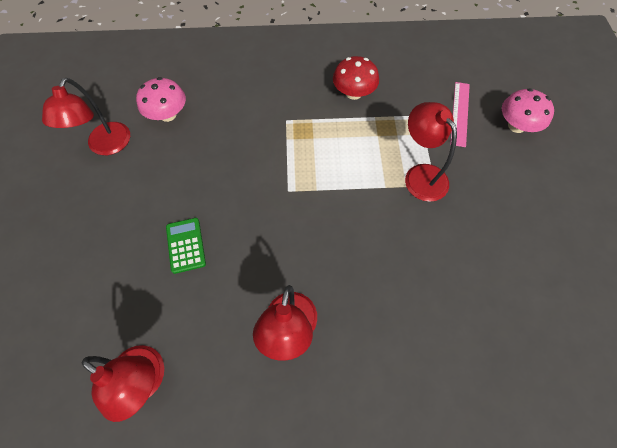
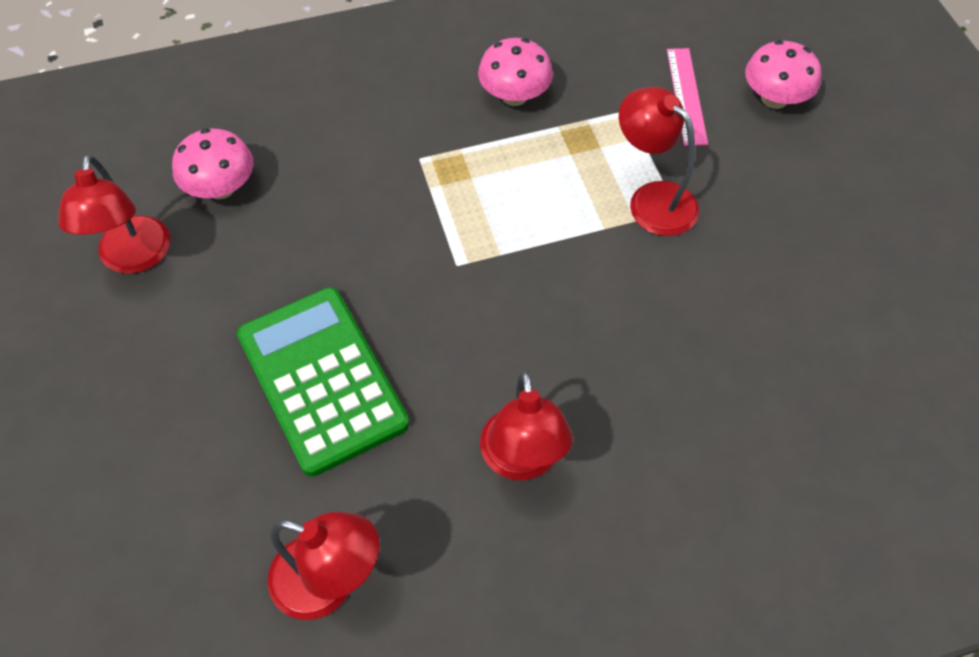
camera: 15 degrees left, 5 degrees down
green calculator [166,218,206,274] -> green calculator [237,287,409,477], size x2.10
red mushroom [333,56,379,100] -> pink mushroom [478,38,553,106]

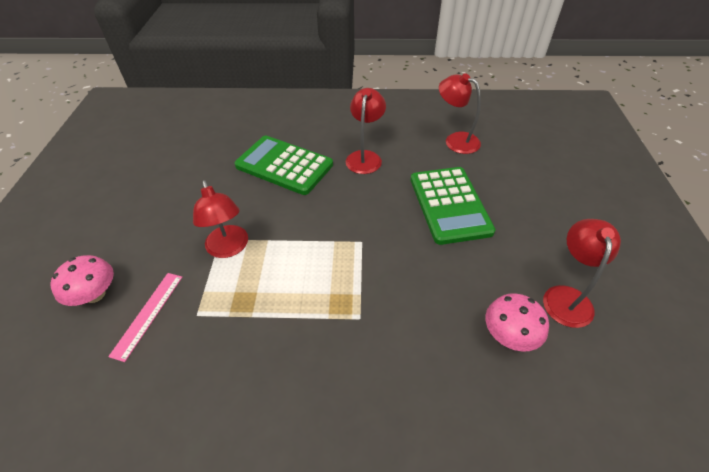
camera: 160 degrees left, 10 degrees down
pink mushroom [478,38,553,106] -> none
none -> green calculator [234,135,333,195]

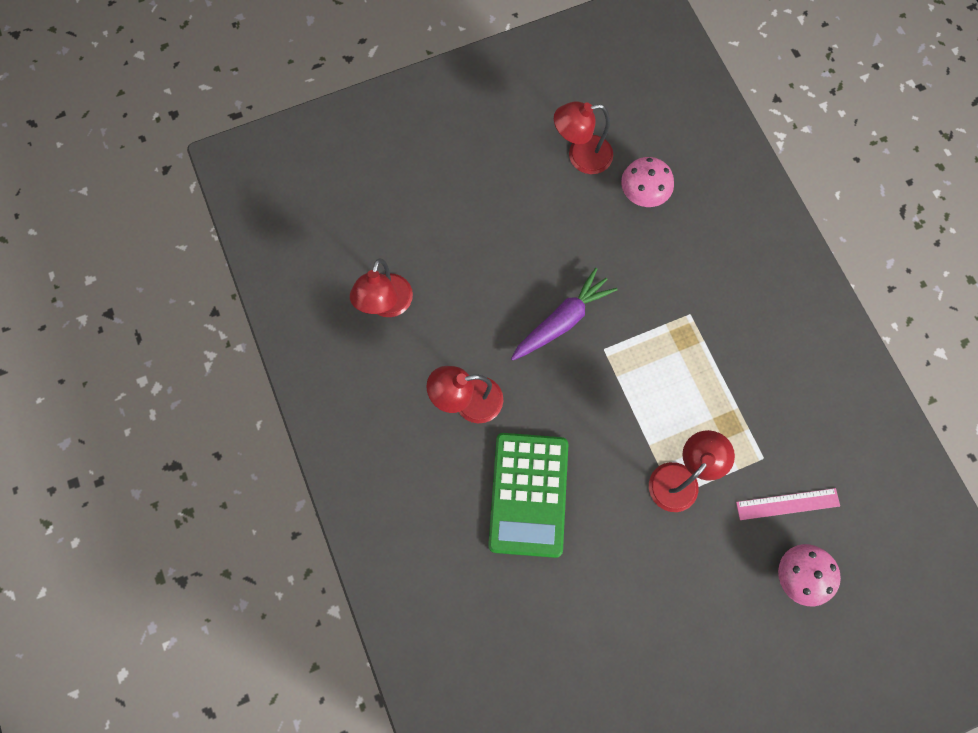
camera: 115 degrees left, 25 degrees up
green calculator [410,167,496,245] -> none
none -> purple carrot [511,268,618,361]

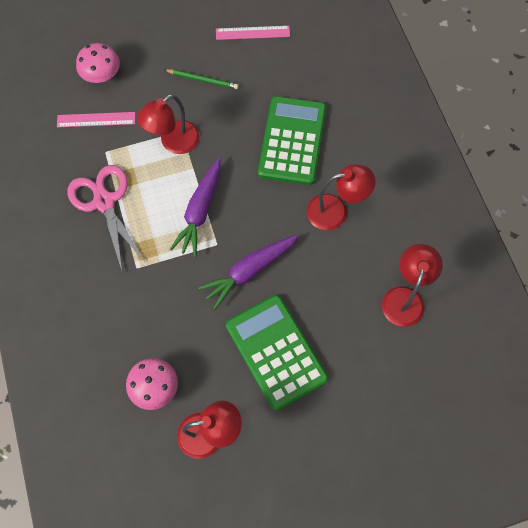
camera: 175 degrees left, 5 degrees down
none -> pink scissors [67,165,145,270]
none -> green pencil [165,69,238,89]
none -> purple carrot [170,158,221,257]
none -> pink ruler [216,26,290,40]
none -> green calculator [226,295,328,411]

